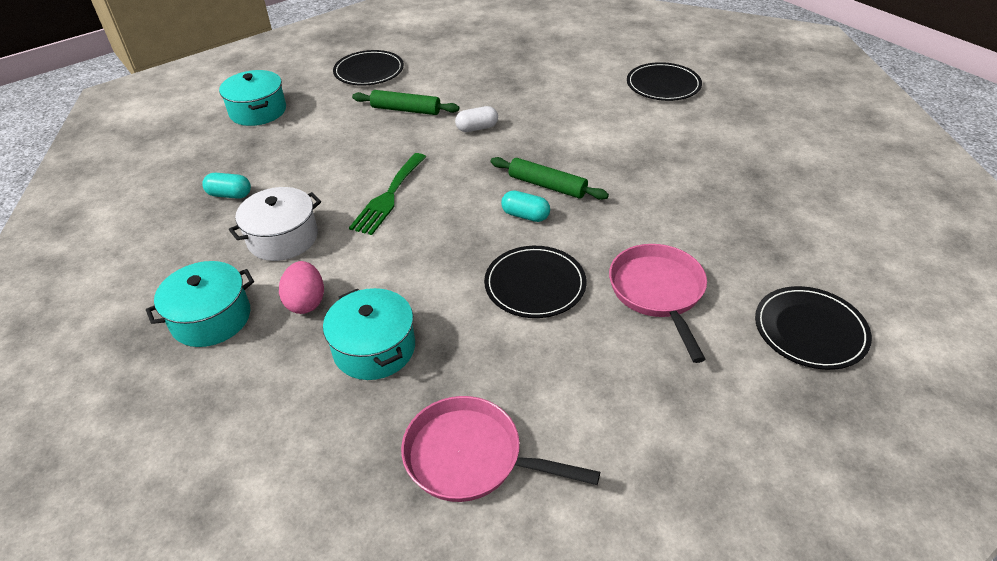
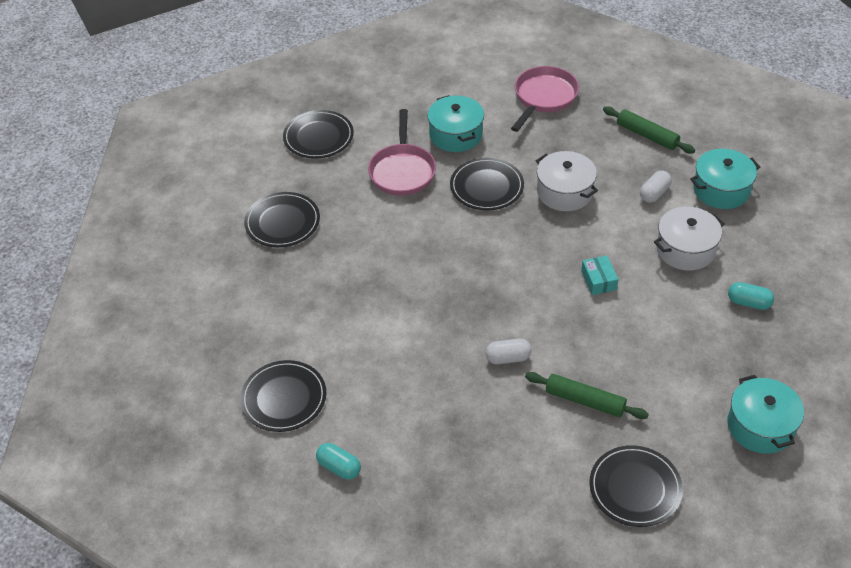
camera: 170 degrees left, 5 degrees up
pink egg [279,261,324,314] -> white capsule [640,170,672,203]
turquoise pot [323,288,415,380] -> turquoise pot moved to [427,95,484,152]
green fork [349,153,426,235] -> turquoise box [581,256,619,295]
pink pan [401,396,600,502] -> pink pan turned 90 degrees counterclockwise [511,66,579,132]
green rolling pin [491,157,609,200] -> green rolling pin moved to [603,106,695,153]
turquoise capsule [501,190,550,222] -> turquoise capsule moved to [316,443,361,480]
none -> black plate [244,192,320,247]
none -> white pot [536,151,598,211]

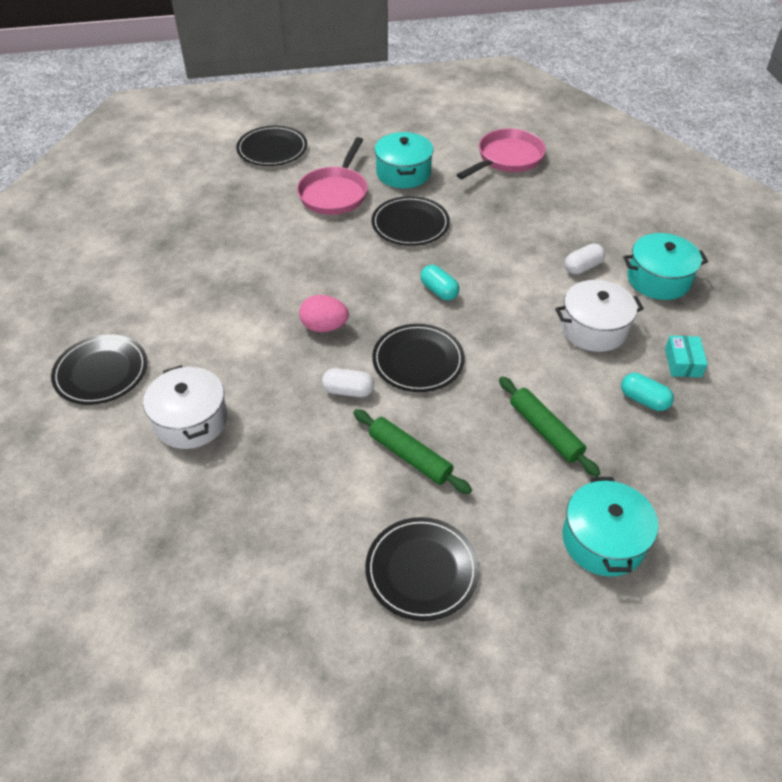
camera: 15 degrees right, 0 degrees up
black plate [244,192,320,247] -> black plate moved to [372,324,465,392]
turquoise capsule [316,443,361,480] -> turquoise capsule moved to [421,265,460,301]
white pot [536,151,598,211] -> white pot moved to [143,365,228,449]
turquoise box [581,256,619,295] -> turquoise box moved to [665,335,708,378]
green rolling pin [603,106,695,153] -> green rolling pin moved to [499,376,600,477]
none -> pink egg [299,295,349,332]

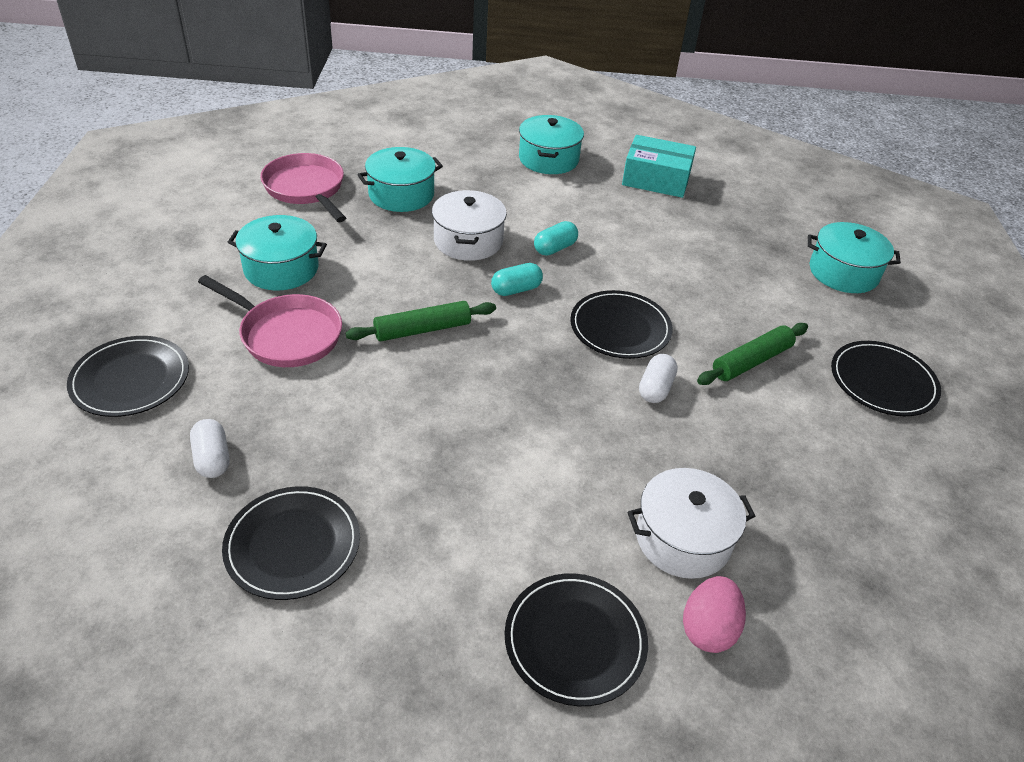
camera: 80 degrees left, 5 degrees down
pink egg [299,295,349,332] -> pink egg moved to [683,576,746,653]
black plate [371,196,450,246] -> black plate moved to [222,486,360,600]
green rolling pin [499,376,600,477] -> green rolling pin moved to [346,301,496,341]
white pot [555,280,644,352] -> white pot moved to [432,190,507,261]
white capsule [565,243,605,275] -> white capsule moved to [190,419,230,478]
turquoise capsule [621,373,674,411] -> turquoise capsule moved to [534,221,578,256]
turquoise box [665,335,708,378] -> turquoise box [622,135,696,198], size x1.80
none -> turquoise pot [357,147,443,212]

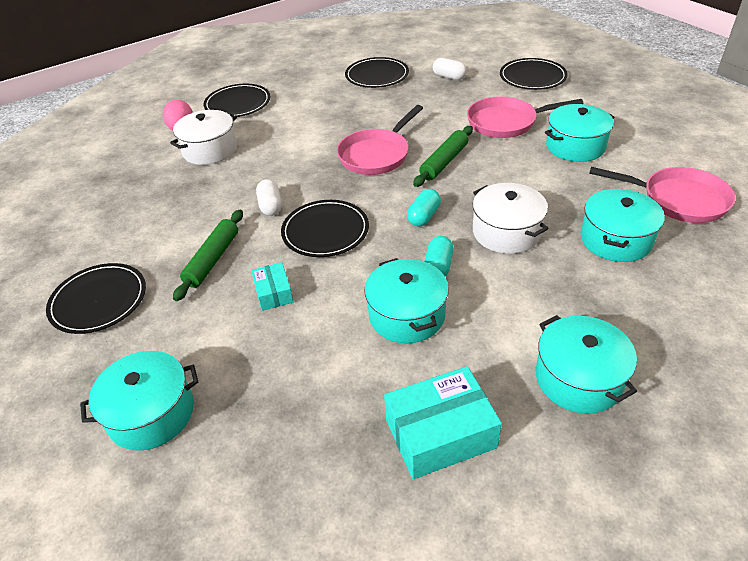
camera: 150 degrees right, 0 degrees up
none -> turquoise box [251,262,293,311]
none -> pink pan [337,105,423,175]
none -> turquoise pot [364,258,449,343]

